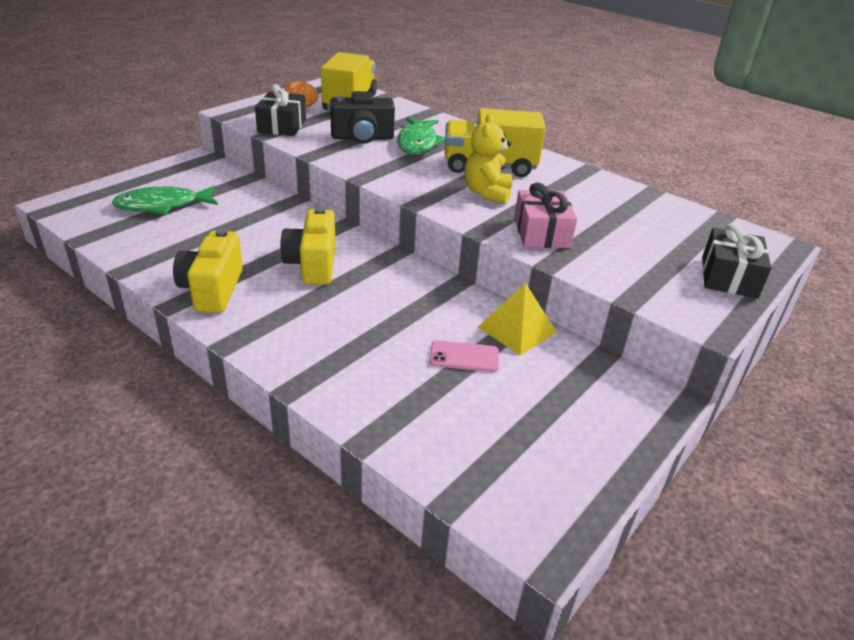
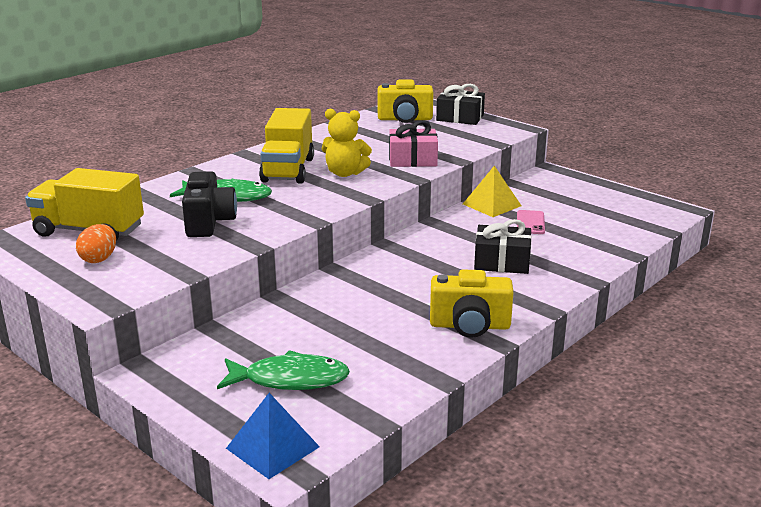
camera: 85 degrees left, 10 degrees down
green fish [112,186,218,215] -> green fish turned 75 degrees counterclockwise [217,350,350,390]
black gift [255,84,306,136] -> black gift moved to [474,219,532,274]
yellow camera [280,207,335,285] -> yellow camera moved to [378,80,434,123]
none -> blue pyramid [226,393,320,479]

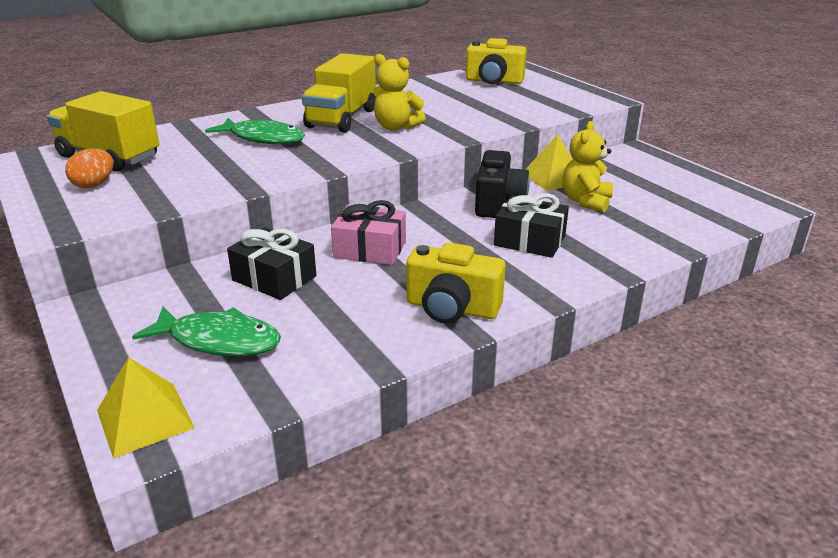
camera: 15 degrees right, 5 degrees up
black camera [182,171,237,237] -> black camera moved to [475,150,530,218]
blue pyramid [226,393,320,479] -> yellow pyramid [97,357,195,458]
pink gift [389,121,438,167] -> pink gift moved to [331,200,406,265]
black gift [436,84,485,125] -> black gift moved to [227,227,316,300]
pink phone [517,210,545,234] -> yellow teddy bear [562,121,613,213]

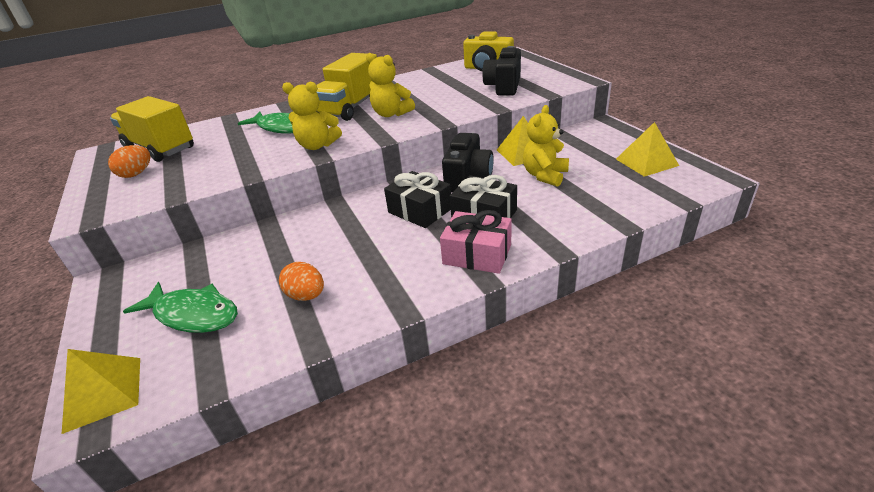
camera: 10 degrees right, 5 degrees up
black gift [227,227,316,300] -> black gift moved to [384,171,451,228]
pink gift [331,200,406,265] -> pink gift moved to [440,210,512,274]
yellow camera [406,242,505,323] -> none
none -> orange egg [279,262,324,301]
none -> yellow teddy bear [282,82,342,150]
none -> black camera [482,46,521,96]
none -> yellow pyramid [616,122,679,177]

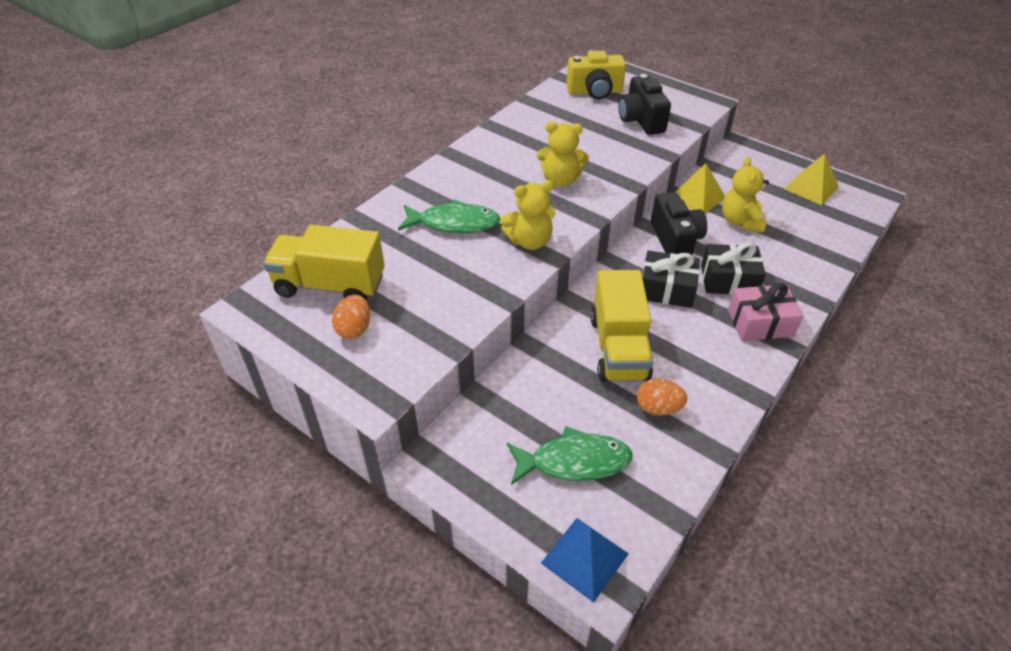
camera: 30 degrees left, 10 degrees up
yellow pyramid [62,349,140,434] -> blue pyramid [541,518,629,603]
yellow truck [316,53,377,121] -> yellow truck moved to [590,270,653,382]

